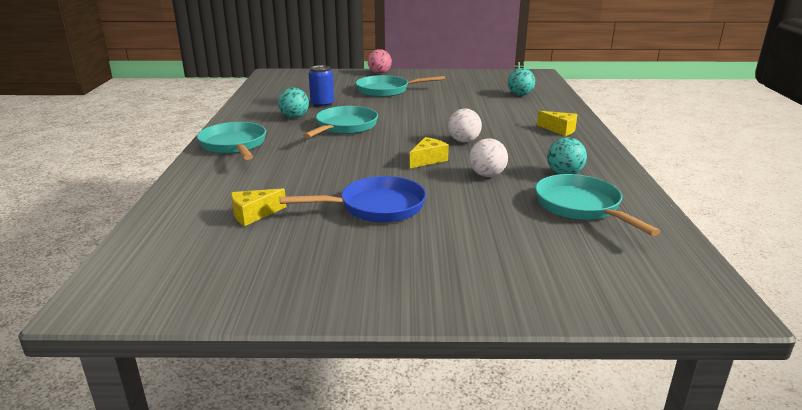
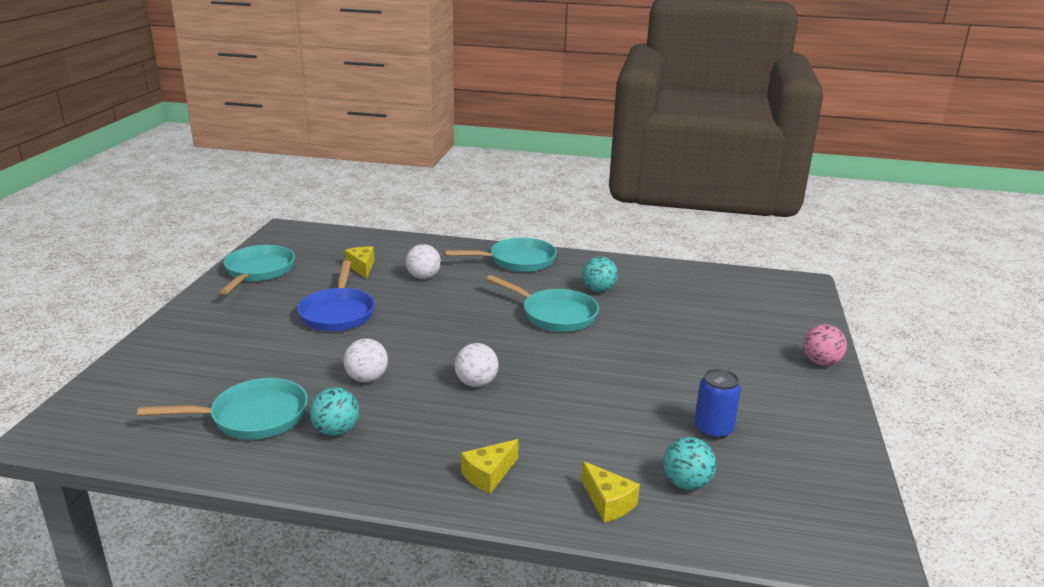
camera: 100 degrees right, 0 degrees up
blue can [309,65,334,108] -> blue can moved to [694,369,741,439]
turquoise pan [356,75,445,97] -> turquoise pan moved to [220,245,295,294]
yellow cheese [410,137,449,168] -> yellow cheese moved to [581,461,640,522]
none -> white ball [406,244,441,279]

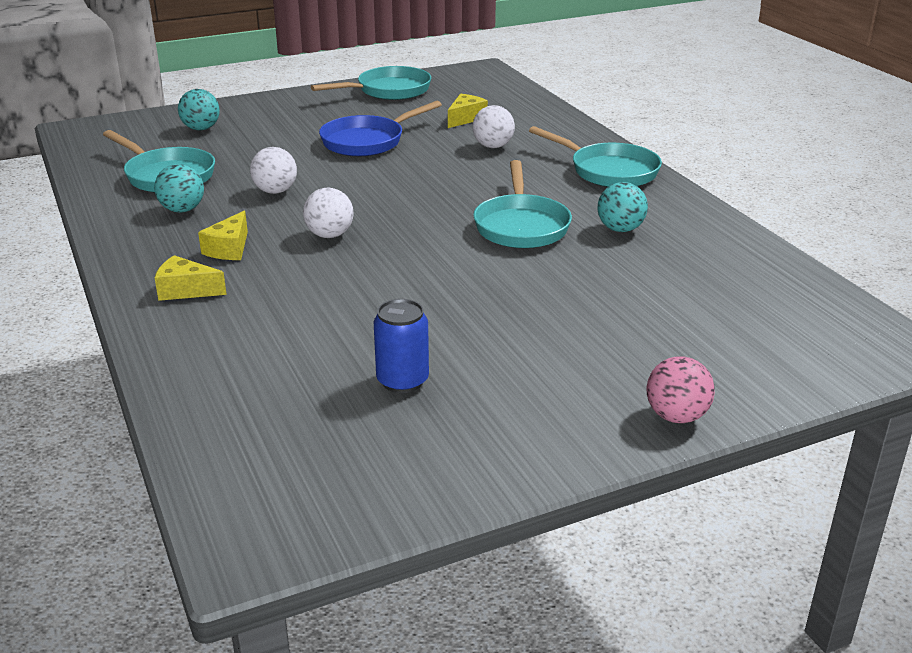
camera: 55 degrees right, 5 degrees up
yellow cheese [581,461,640,522] -> yellow cheese moved to [198,210,248,260]
turquoise ball [663,437,716,490] -> turquoise ball moved to [178,89,220,130]

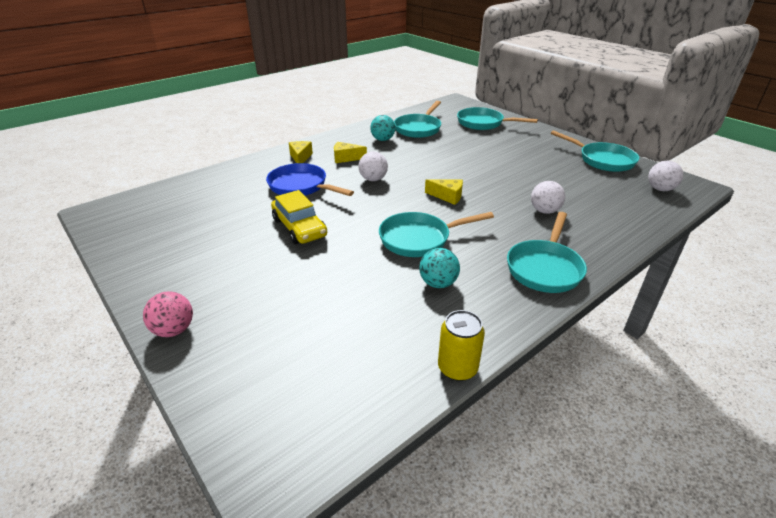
camera: 75 degrees right, 5 degrees up
turquoise ball [178,89,220,130] -> turquoise pan [457,107,538,130]
white ball [250,147,297,194] -> white ball moved to [648,161,683,191]
blue pan [319,101,442,156] -> blue pan moved to [266,163,354,196]
blue can [374,299,429,393] -> none
yellow cheese [448,94,488,128] -> yellow cheese moved to [425,179,463,205]
none -> yellow car [271,190,327,244]
none -> yellow can [438,310,485,381]

